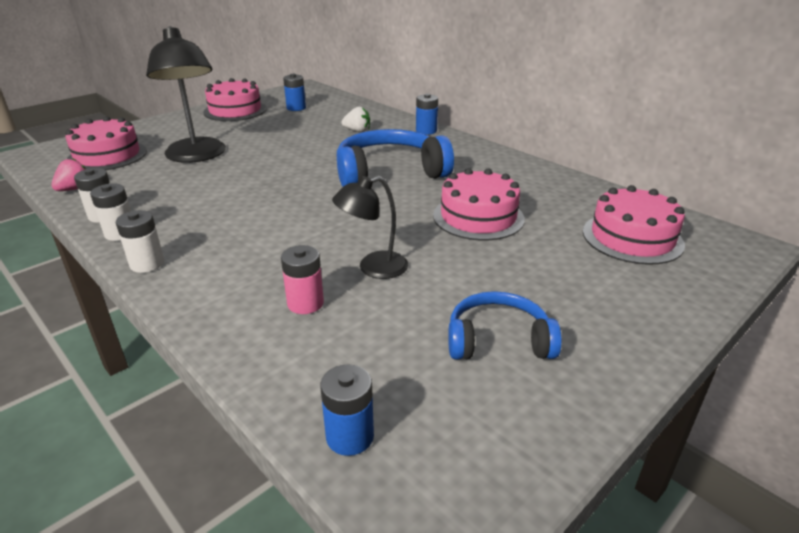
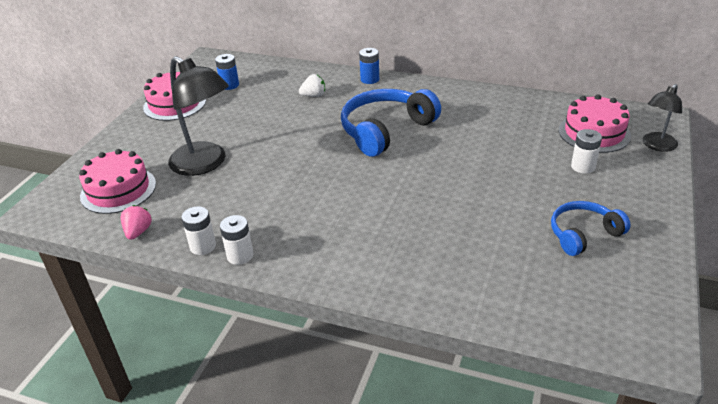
camera: 25 degrees left, 5 degrees up
white battery [116,210,164,273] -> white battery moved to [571,129,602,174]
pink battery [281,245,324,314] -> none
blue battery [320,364,374,456] -> none
black lamp [332,176,408,279] -> black lamp moved to [643,84,682,152]
pink cake [433,168,525,240] -> none

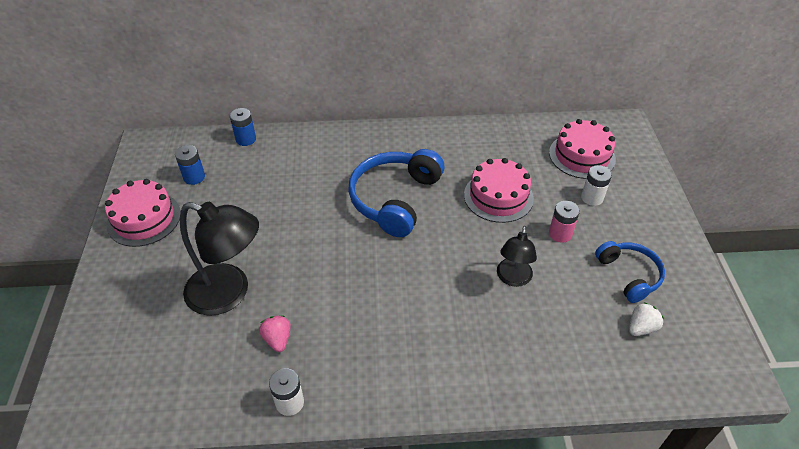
camera: 25 degrees left, 10 degrees up
pink cake [79,149,156,214] -> pink cake moved to [464,158,534,223]
pink strawberry [121,205,152,240] -> pink strawberry moved to [259,316,291,352]
white battery [220,215,253,265] -> none
white strawberry [299,74,325,97] -> white strawberry moved to [629,302,664,336]
blue battery [359,48,379,84] -> blue battery moved to [230,108,256,146]
blue headphones [551,201,631,256] -> blue headphones turned 120 degrees clockwise [595,241,665,303]
black lamp [643,84,682,152] -> black lamp moved to [497,226,537,287]
none -> pink battery [549,201,580,243]

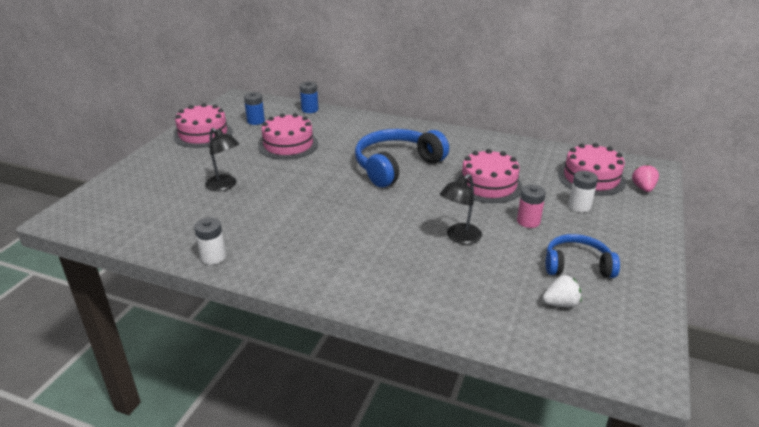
camera: 25 degrees right, 15 degrees down
black lamp [180,202,259,316] -> black lamp [205,128,239,191], size x0.58
pink strawberry [259,316,291,352] -> pink strawberry moved to [632,164,659,192]
blue headphones [595,241,665,303] -> blue headphones turned 90 degrees counterclockwise [546,234,620,278]
none -> pink cake [258,113,318,159]

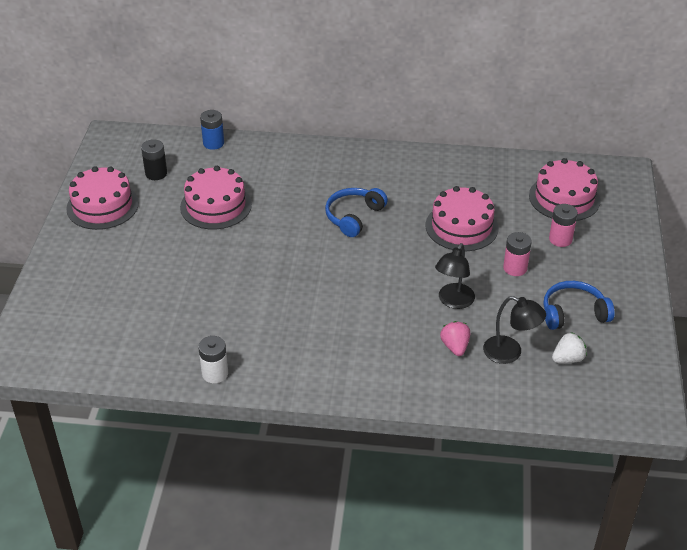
camera: 15 degrees left, 10 degrees up
black lamp [205,128,239,191] -> black lamp moved to [483,296,546,364]
blue battery [244,92,265,125] -> black battery [141,139,167,180]
blue headphones [355,129,449,187] -> blue headphones [325,188,388,237], size x0.60
white battery [568,171,598,213] -> pink battery [549,204,578,247]
pink strawberry [632,164,659,192] -> pink strawberry moved to [440,321,470,356]

